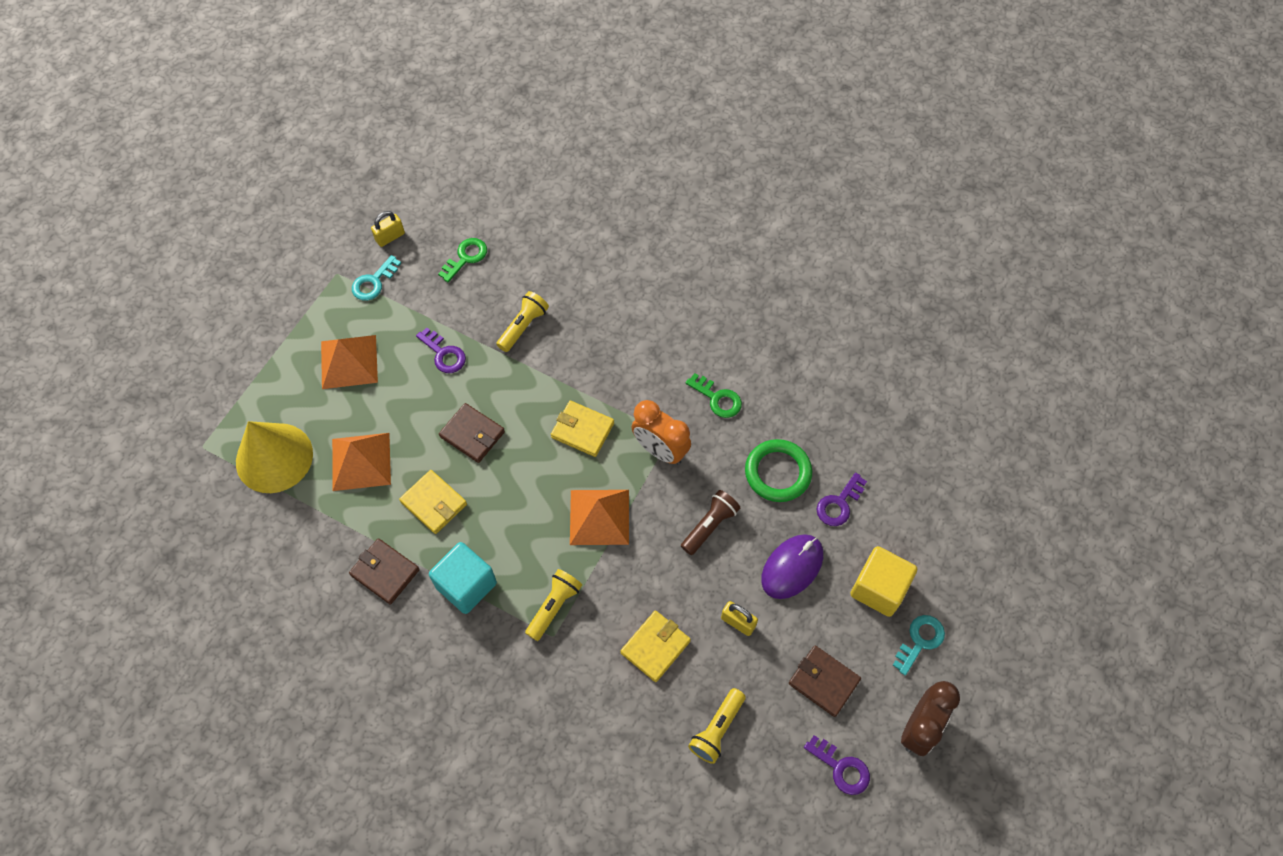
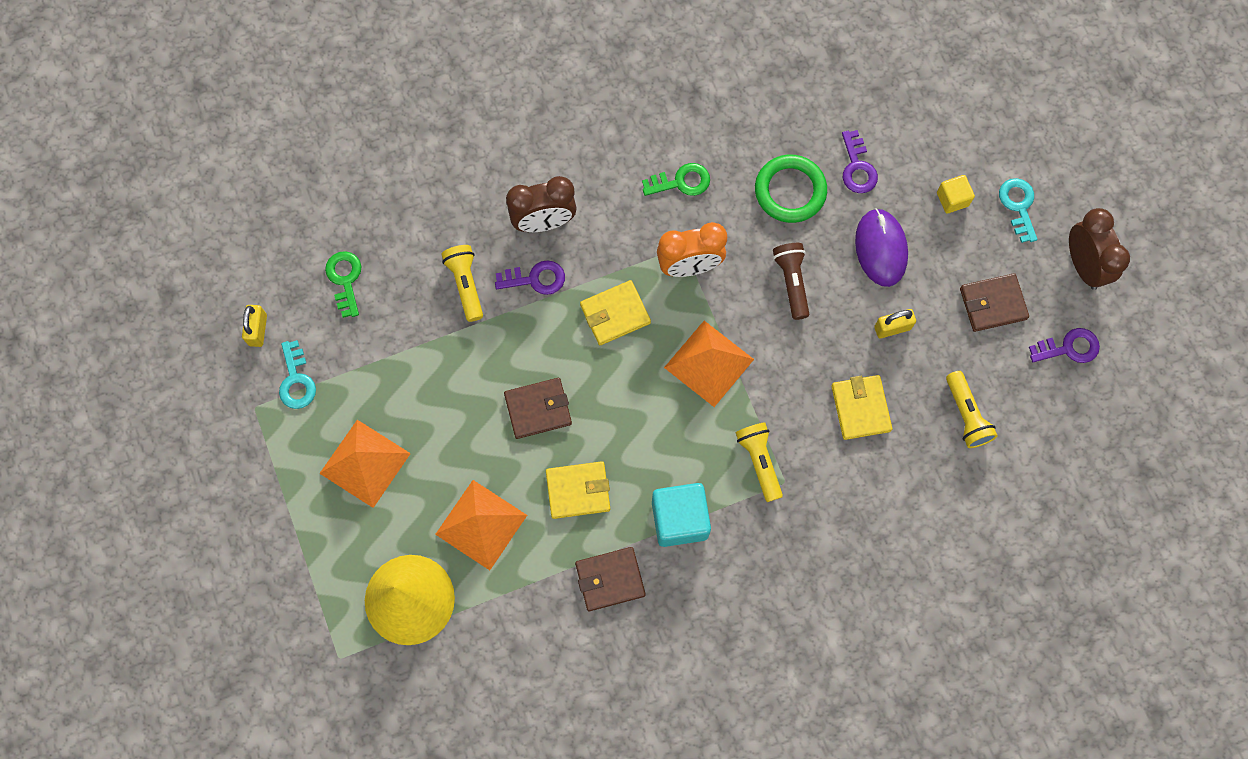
camera: 50 degrees left, 10 degrees up
purple key [416,327,466,373] -> purple key moved to [495,260,565,295]
yellow cube [850,546,917,617] -> yellow cube [937,175,975,214], size x0.55
none -> brown clock [506,176,577,232]

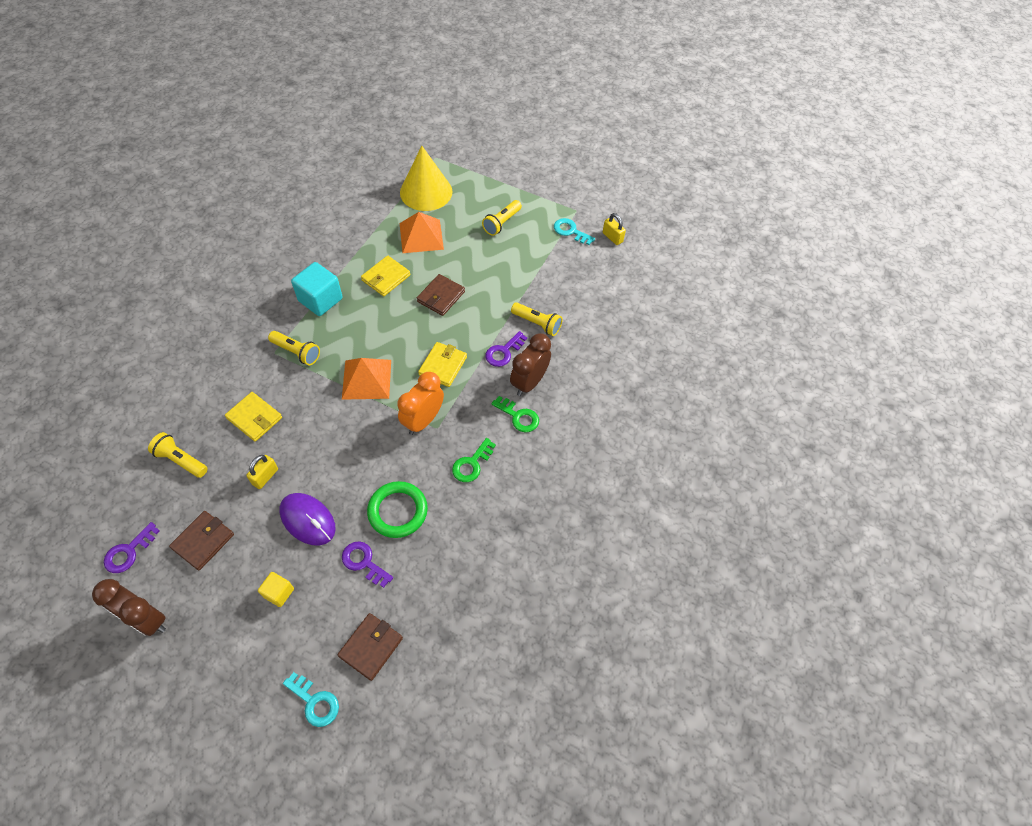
camera: 135 degrees right, 15 degrees down
orange pyramid [319,420,411,508] -> yellow flashlight [482,200,522,236]
green key [325,251,362,318] -> green key moved to [491,396,539,432]
brown wallet [575,547,646,611] -> brown wallet moved to [337,613,403,681]
brown flashlight [773,243,809,320] -> none
turquoise key [999,178,1037,243] -> turquoise key moved to [283,672,339,727]

